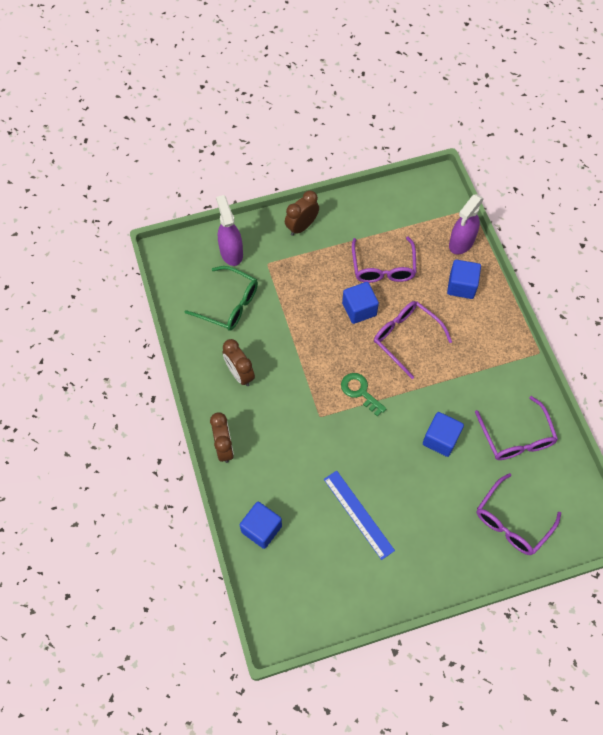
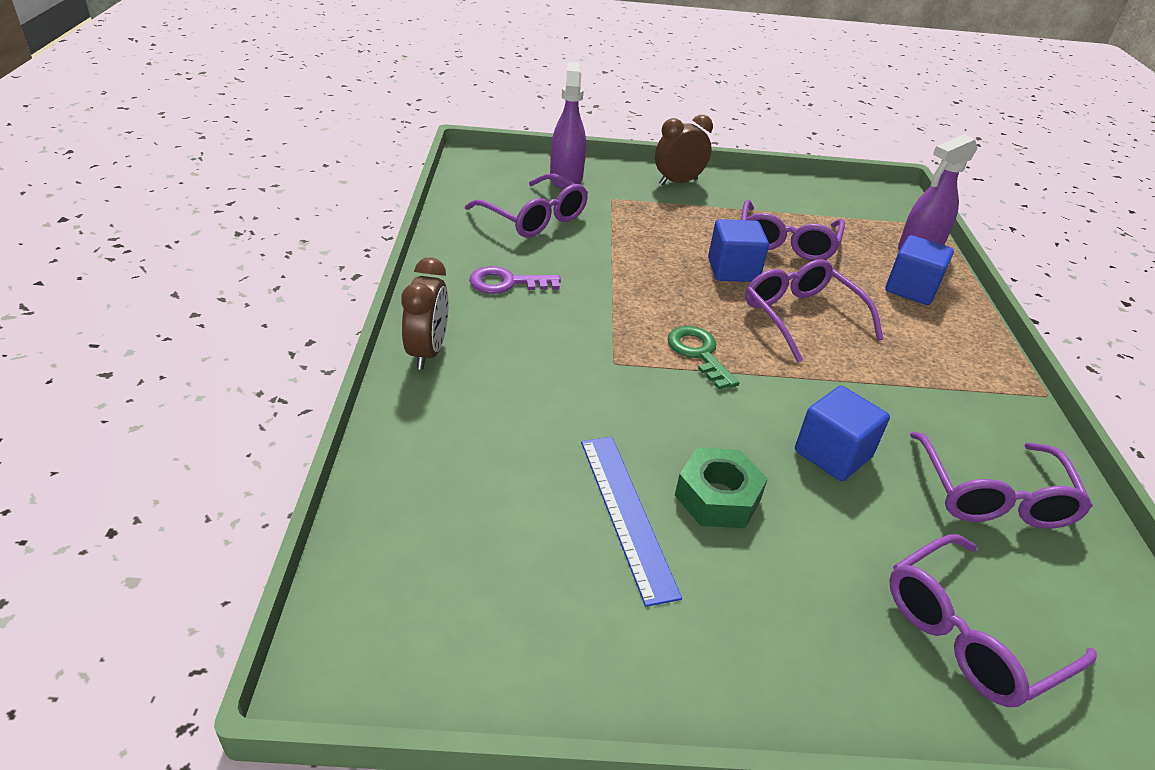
camera: 15 degrees right, 25 degrees down
green glasses [185,266,258,331] -> purple glasses [465,173,588,238]
brown clock [223,339,255,386] -> purple key [469,266,561,294]
blue cube [240,502,282,549] -> none
none -> green nut [675,448,768,528]

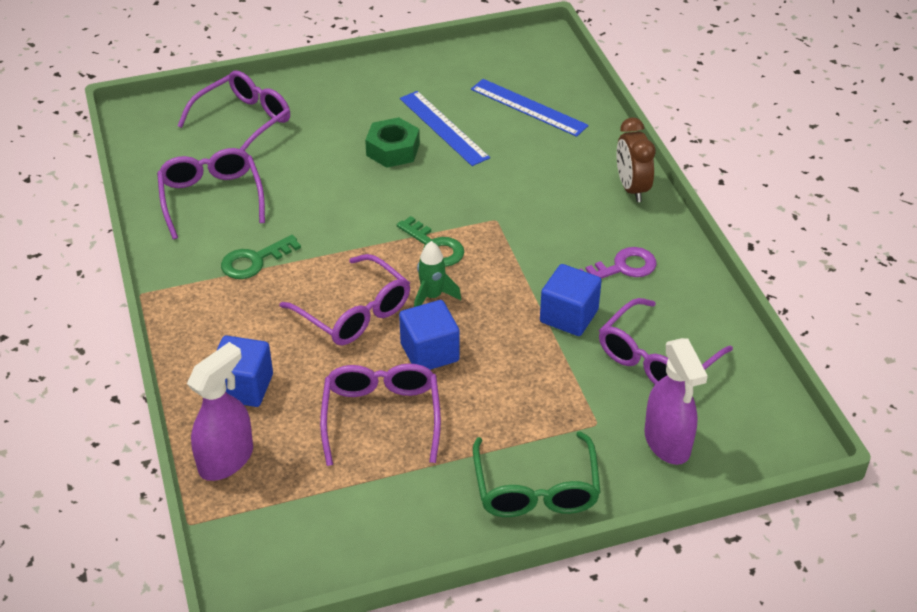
camera: 165 degrees right, 5 degrees up
purple glasses [465,173,588,238] -> purple glasses turned 75 degrees counterclockwise [599,298,733,385]
brown clock [655,115,713,186] -> green glasses [473,431,601,517]
blue cube [795,386,890,481] -> blue cube moved to [540,264,602,336]
none -> green key [221,235,301,279]
none -> green rocket [414,241,461,307]
none -> blue ruler [471,79,589,137]

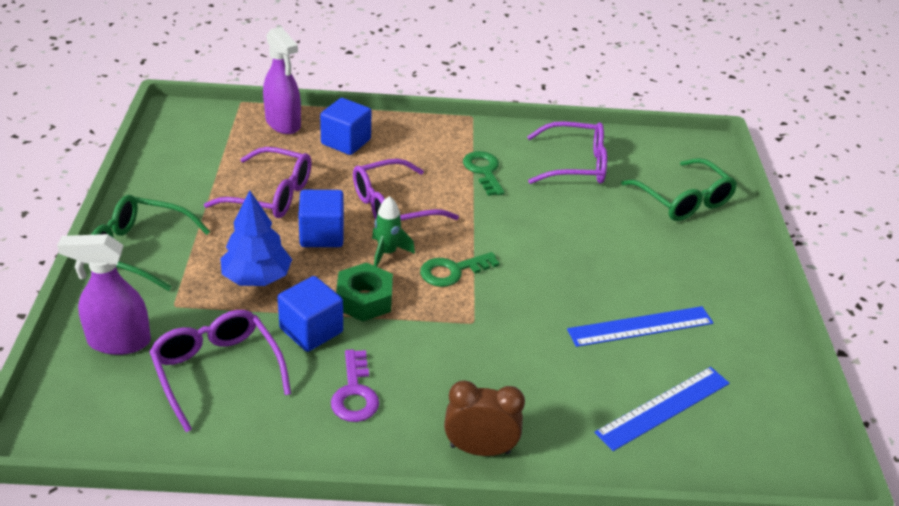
camera: 105 degrees right, 5 degrees down
purple glasses [177,71,290,151] -> green glasses [621,158,737,221]
green nut [365,117,420,168] -> green nut moved to [336,263,393,322]
none -> blue tree [220,191,292,286]

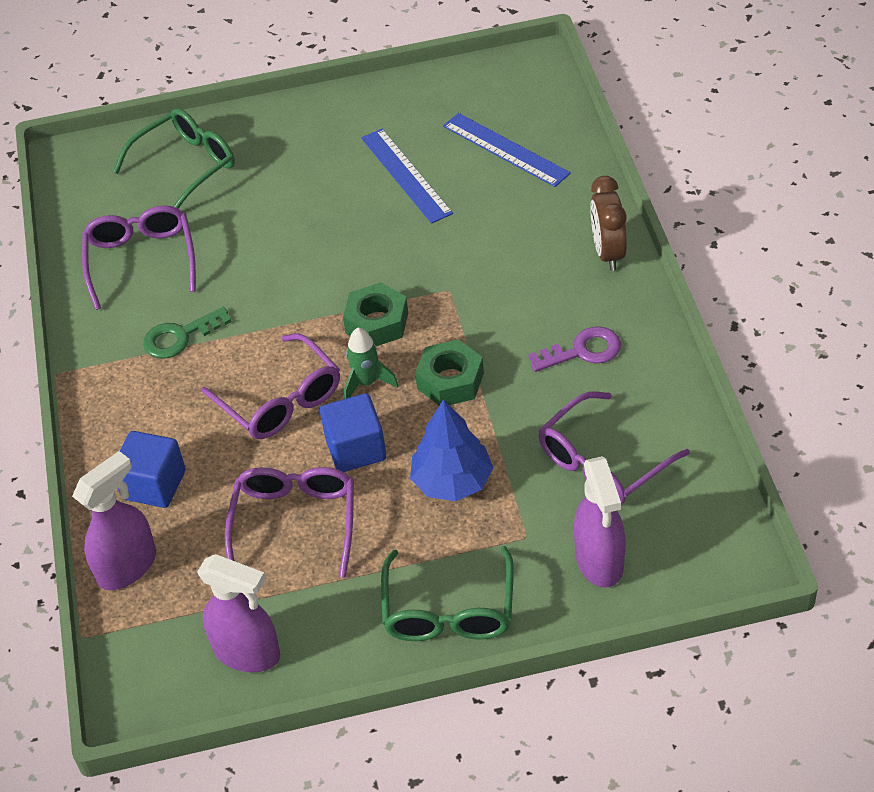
camera: 95 degrees left, 10 degrees up
blue cube [278,276,343,352] -> none
green key [420,252,500,287] -> green nut [343,282,408,346]
none -> purple spray bottle [197,554,280,672]

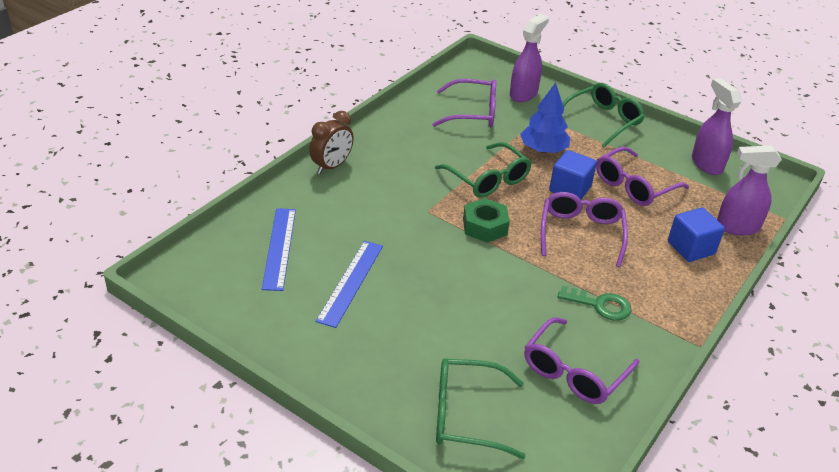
camera: 140 degrees left, 10 degrees down
green rocket [344,328,399,399] -> none
green nut [415,339,484,405] -> green glasses [435,142,532,198]
purple key [528,326,621,372] -> none

